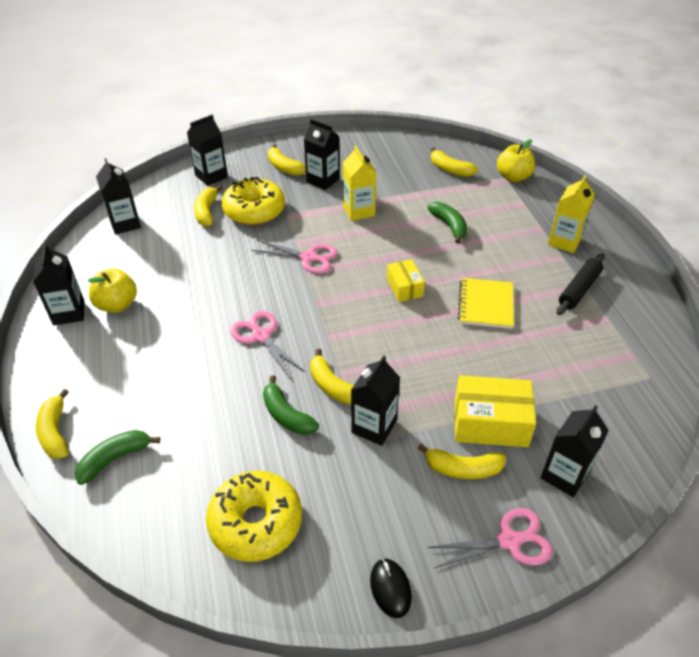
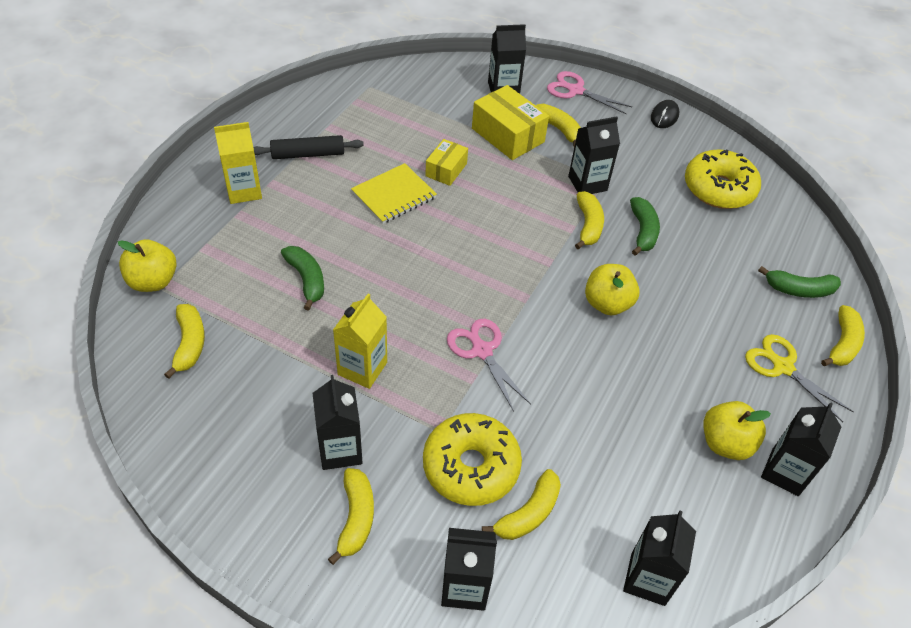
camera: 140 degrees left, 5 degrees up
pink scissors [230,311,305,378] -> yellow apple [585,264,640,315]
yellow box [387,259,425,302] -> yellow box moved to [425,139,468,186]
green banana [428,202,467,244] -> green banana turned 135 degrees clockwise [281,246,324,311]
none -> yellow scissors [745,334,854,422]

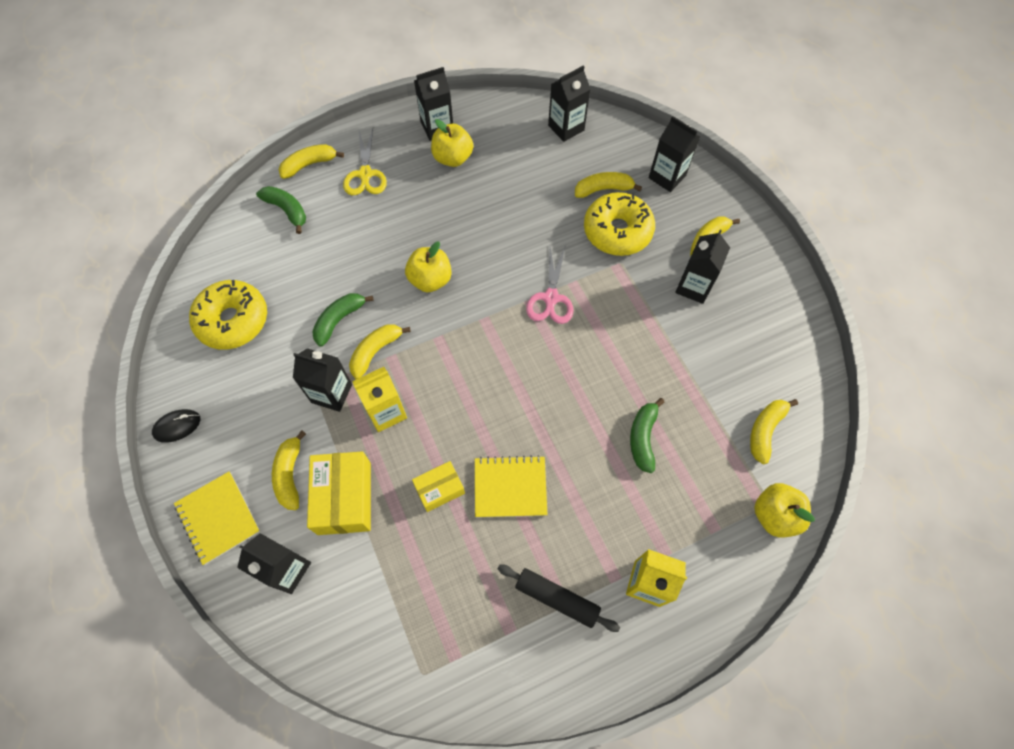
camera: 140 degrees left, 15 degrees up
yellow carton [333,294,387,389] -> yellow carton moved to [352,367,407,432]
pink scissors [547,71,632,114] -> yellow notebook [174,472,260,565]

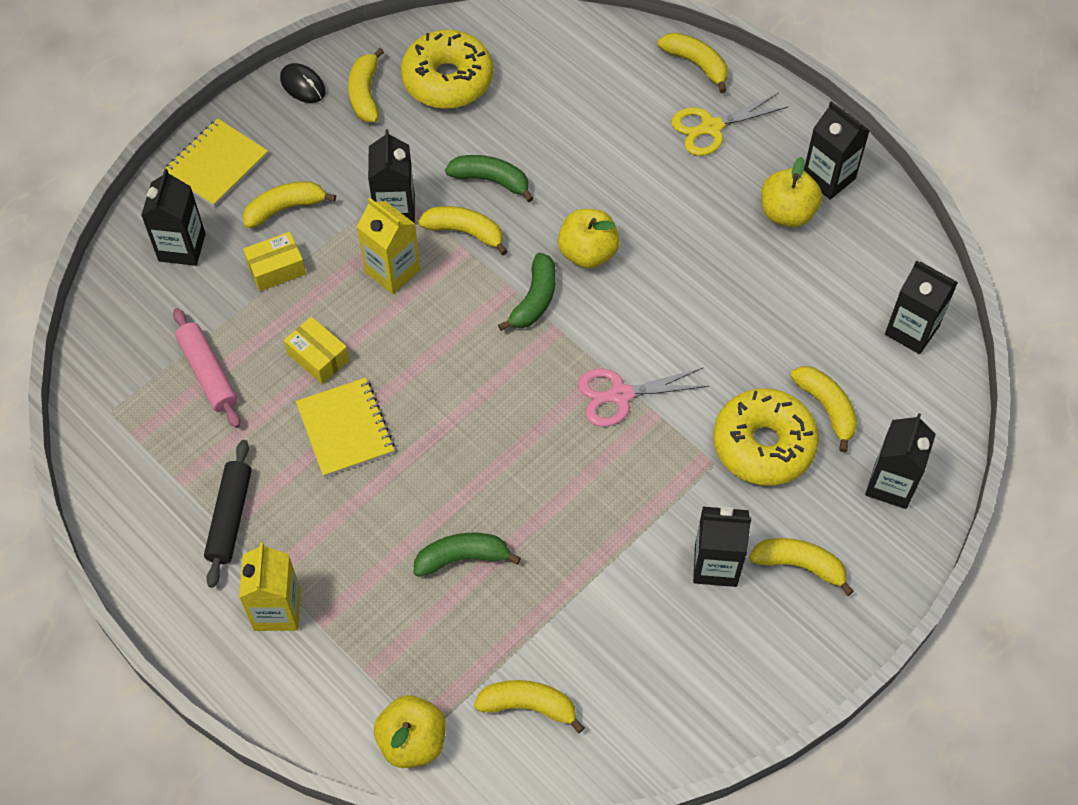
camera: 70 degrees right, 5 degrees down
green banana [256,186,306,234] -> green banana moved to [498,253,556,331]
yellow box [307,451,371,535] -> yellow box [243,232,306,291], size x0.60
none -> pink rolling pin [173,308,240,428]
none -> yellow banana [348,48,384,122]

